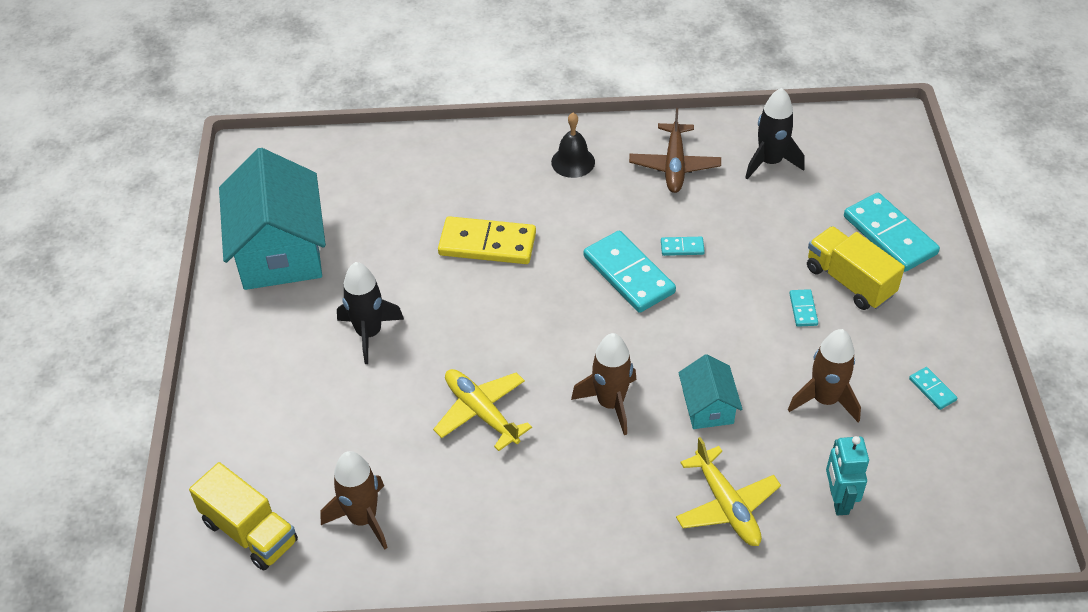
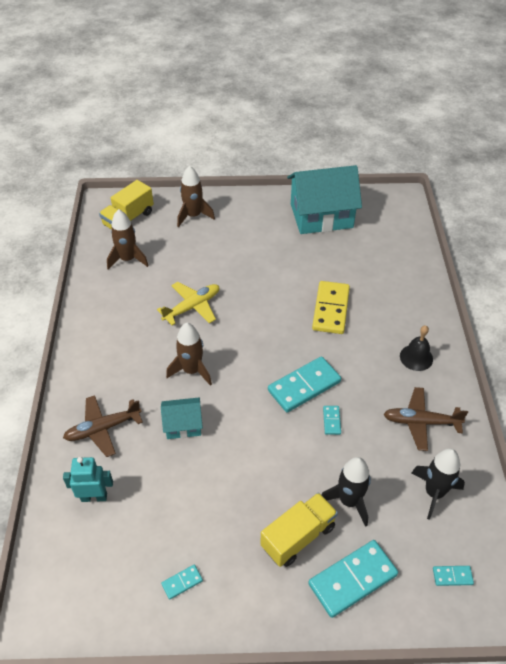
camera: 90 degrees right, 0 degrees up
black rocket [337,262,404,364] -> black rocket moved to [321,457,371,527]
yellow plane [676,437,781,546] -> brown plane [63,395,143,457]
brown rocket [788,329,861,422] -> brown rocket moved to [177,165,215,227]
turquoise domino [789,289,818,327] -> turquoise domino moved to [433,566,474,586]

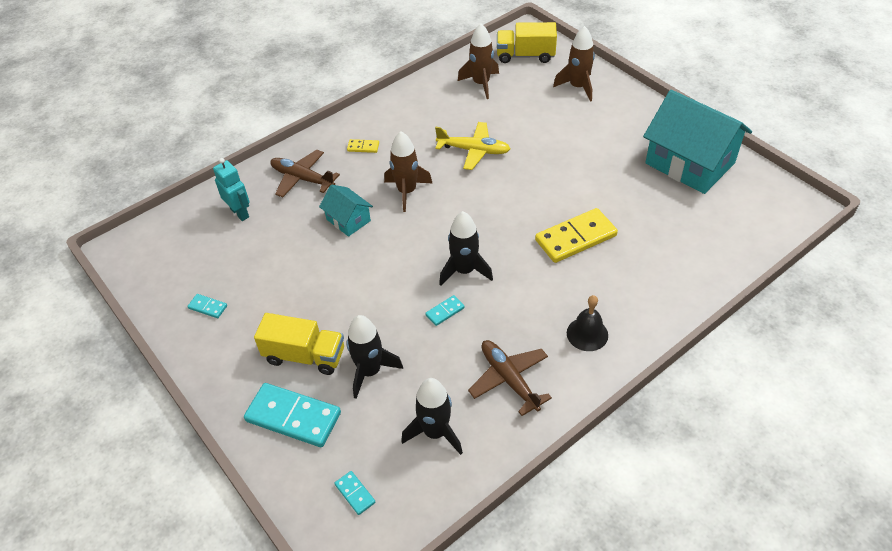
camera: 55 degrees right, 0 degrees up
turquoise domino [268,356,341,412] -> black rocket [439,211,493,286]
none -> yellow domino [347,139,379,153]

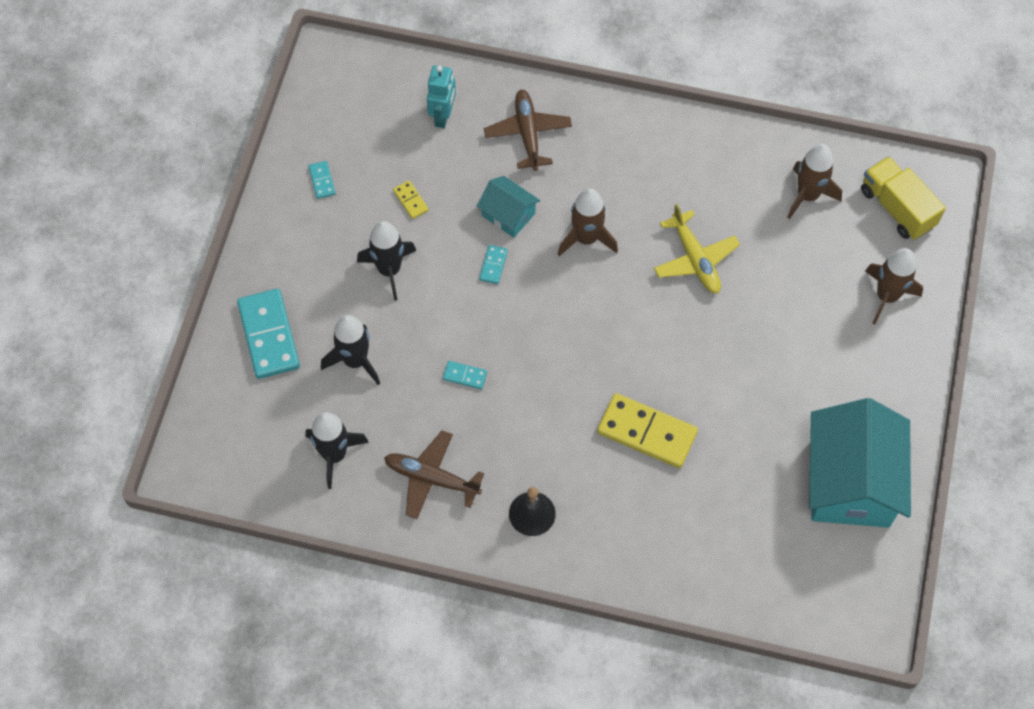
camera: 50 degrees right, 15 degrees up
yellow truck [254,313,344,375] -> none
turquoise house [319,184,373,237] -> turquoise house turned 60 degrees counterclockwise [477,176,540,238]
turquoise domino [334,471,375,515] -> turquoise domino moved to [479,245,508,284]
yellow domino [347,139,379,153] -> yellow domino moved to [393,181,429,219]
black rocket [439,211,493,286] -> black rocket moved to [357,221,416,301]
brown plane [468,340,552,416] -> brown plane turned 90 degrees counterclockwise [384,431,484,519]

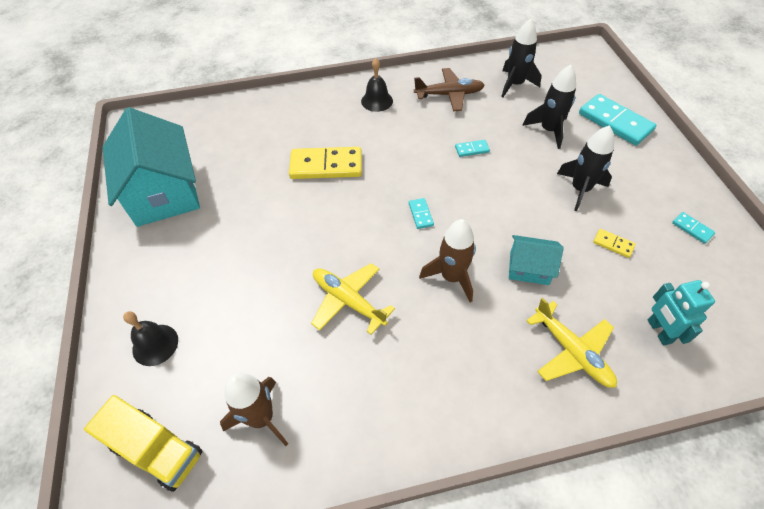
camera: 155 degrees right, 10 degrees down
turquoise domino [479,245,508,284] -> turquoise domino moved to [409,198,434,229]
brown plane [484,90,572,171] -> yellow plane [526,298,617,388]
brown rocket [865,248,923,325] -> black bell [123,311,178,366]

